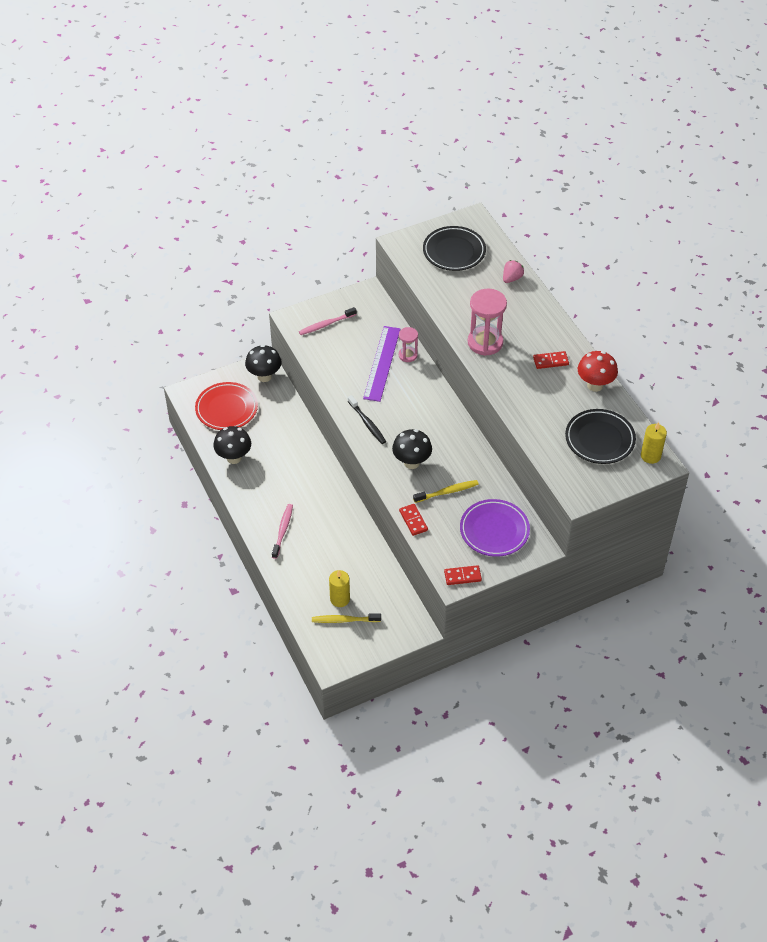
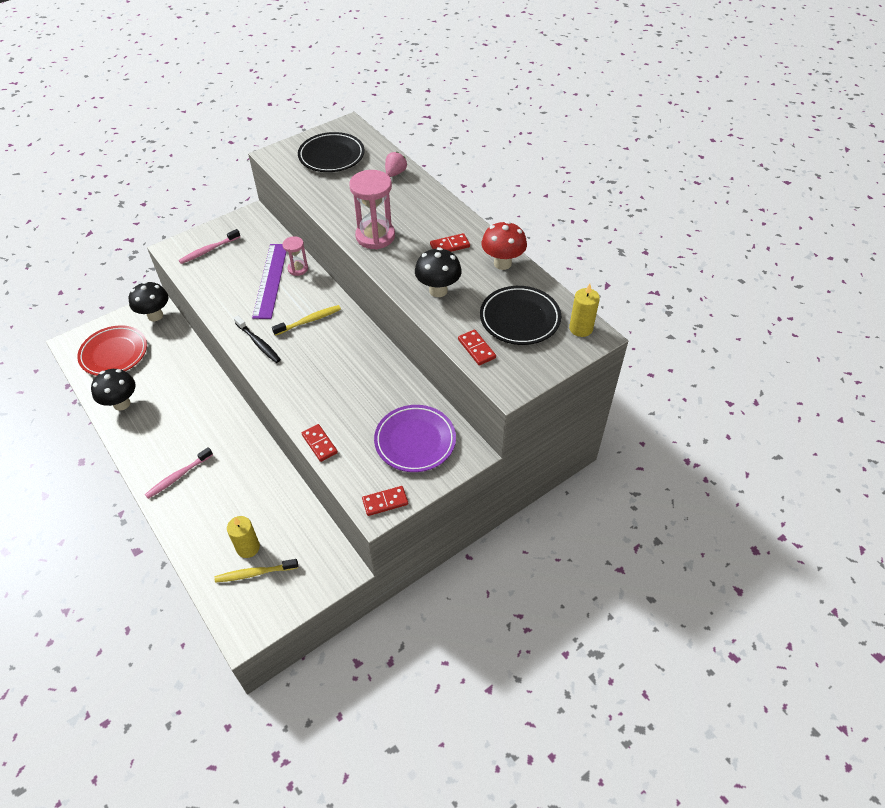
camera: 10 degrees left, 0 degrees up
pink toothbrush [272,504,293,559] -> pink toothbrush turned 135 degrees counterclockwise [145,447,213,499]
black mushroom [392,429,432,469] -> black mushroom moved to [415,248,462,297]
yellow toothbrush [413,480,479,503] -> yellow toothbrush moved to [272,305,341,336]
none -> red domino [458,329,496,365]

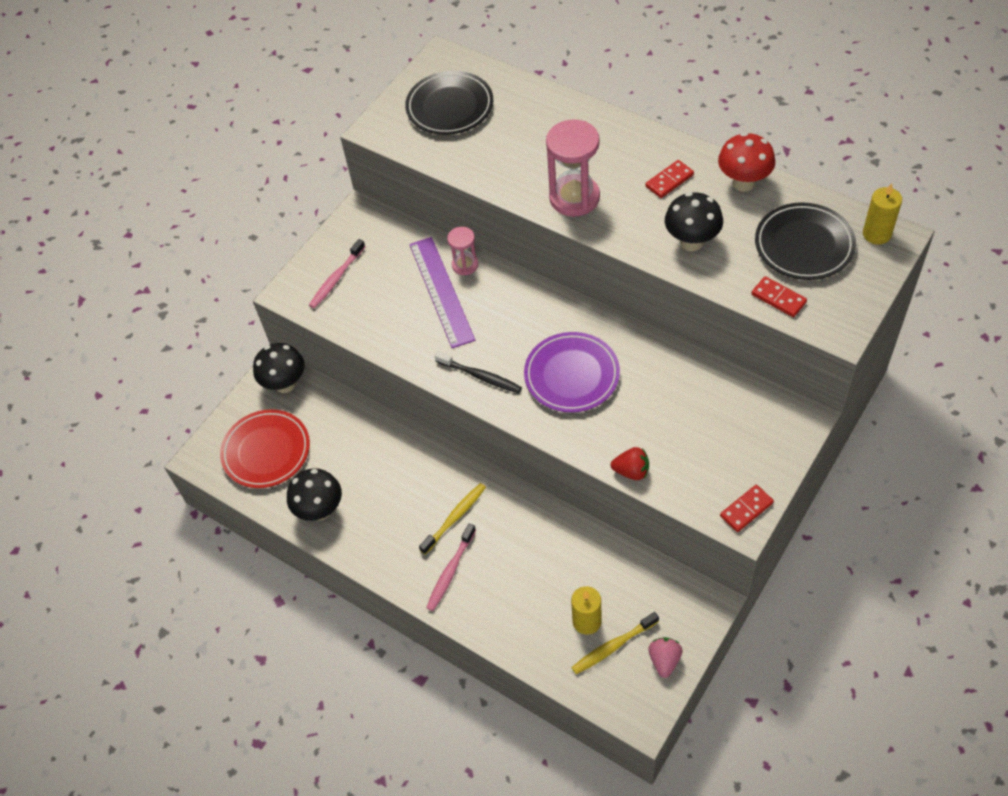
camera: 15 degrees left, 5 degrees up
yellow toothbrush [272,305,341,336] -> yellow toothbrush moved to [419,483,486,555]
red domino [302,424,338,462] -> red strawberry [611,447,649,480]
purple plate [374,405,456,472] -> purple plate moved to [524,332,620,412]
pink strawberry [385,152,407,177] -> pink strawberry moved to [648,637,682,678]

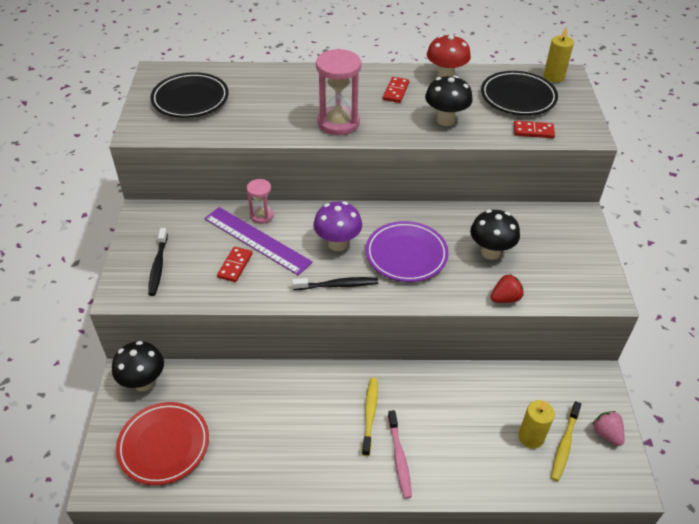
camera: 40 degrees left, 10 degrees down
black mushroom [287,468,342,521] -> black mushroom moved to [470,210,520,260]
pink toothbrush [309,239,365,309] -> black toothbrush [148,228,168,296]
red domino [720,485,774,532] -> red domino moved to [217,247,252,282]
none -> purple mushroom [313,202,362,251]

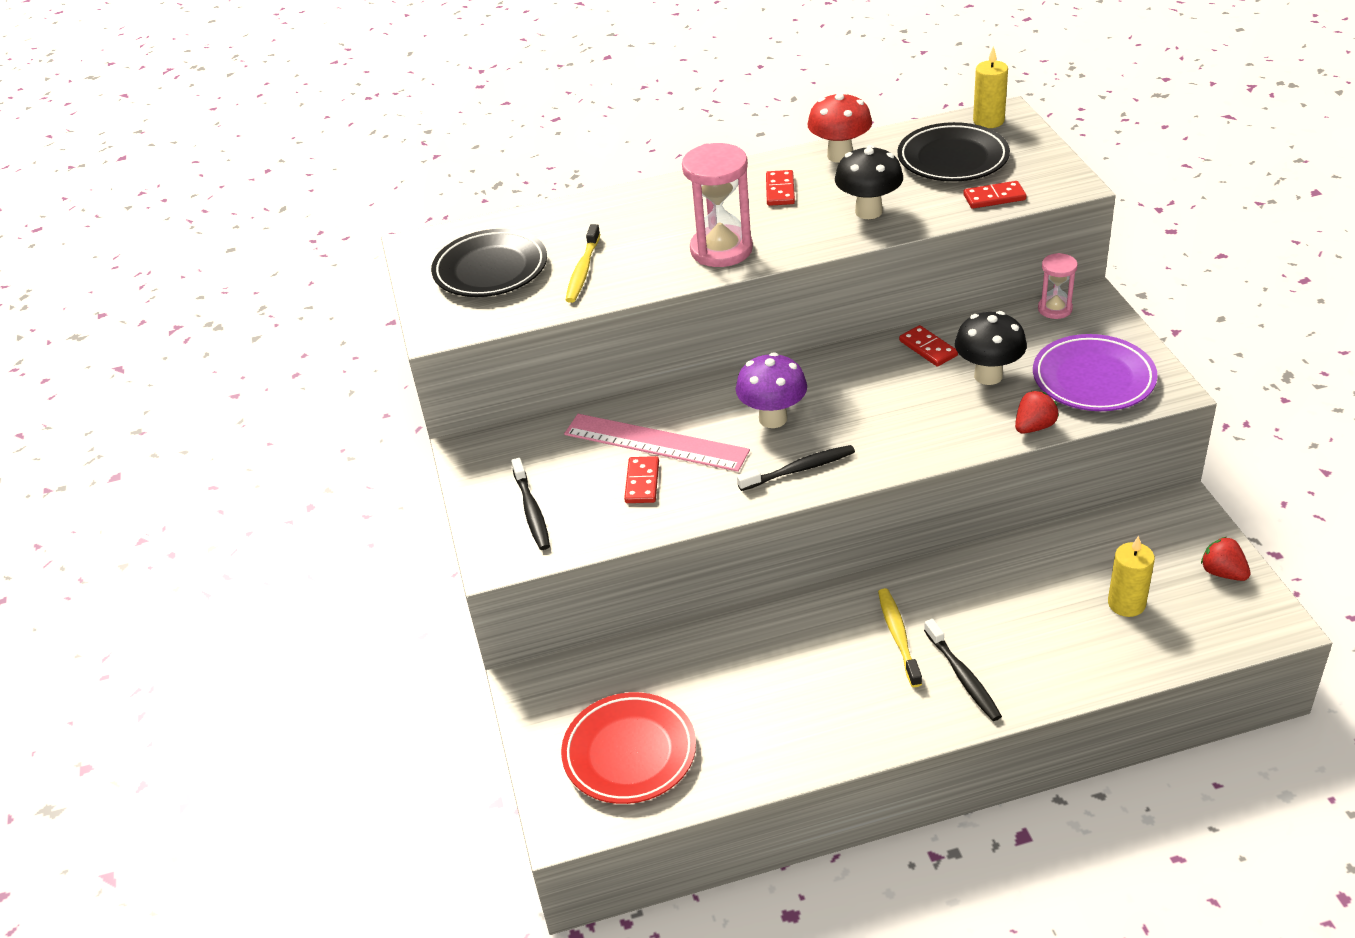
camera: 10 degrees left, 5 degrees down
black mushroom [112,341,164,391] -> none
purple ruler [204,207,313,276] -> pink ruler [564,414,750,472]
pink hourglass [247,179,274,224] -> pink hourglass moved to [1038,253,1078,319]
purple plate [366,221,449,282] -> purple plate moved to [1033,334,1158,411]
pink toothbrush [388,410,412,499] -> black toothbrush [924,619,1002,721]
yellow toothbrush [551,401,581,481] -> yellow toothbrush moved to [566,224,600,303]
pink strawberry [592,411,625,446] -> red strawberry [1201,537,1251,581]
none -> red domino [899,325,958,367]

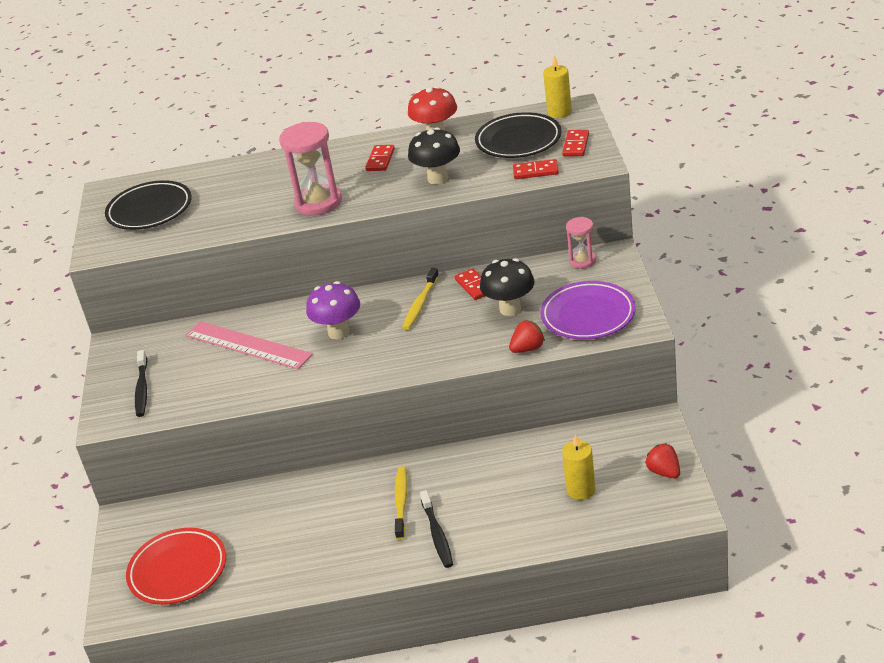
camera: 10 degrees right, 5 degrees down
yellow toothbrush [566,224,600,303] -> yellow toothbrush moved to [402,268,439,330]
red domino [624,456,659,503] -> red domino moved to [562,130,589,156]
black toothbrush [737,445,855,491] -> none

